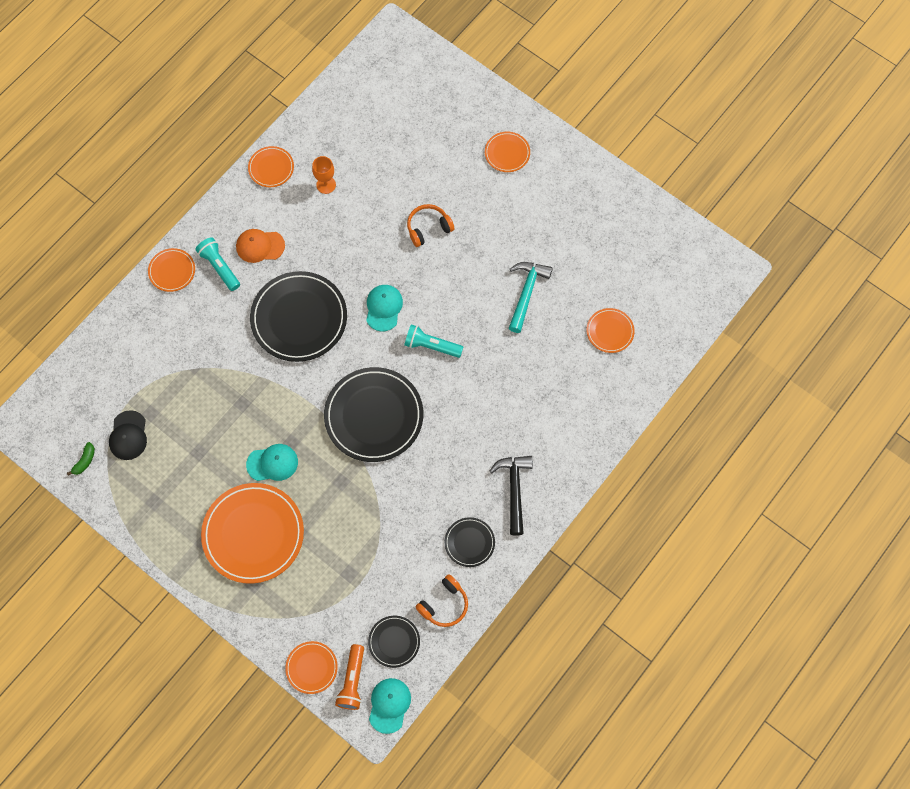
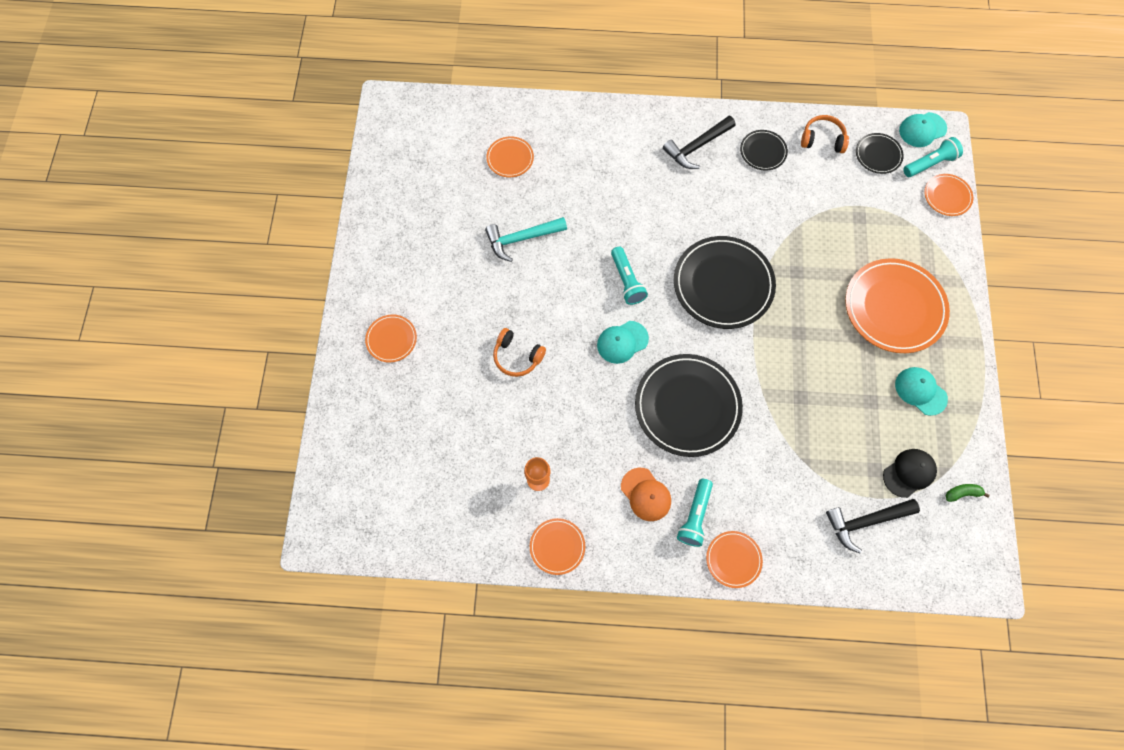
camera: 125 degrees left, 0 degrees up
turquoise cap [246,444,298,481] -> turquoise cap moved to [895,367,948,416]
orange flashlight [335,644,364,710] -> turquoise flashlight [903,137,963,177]
none -> black hammer [826,499,920,553]

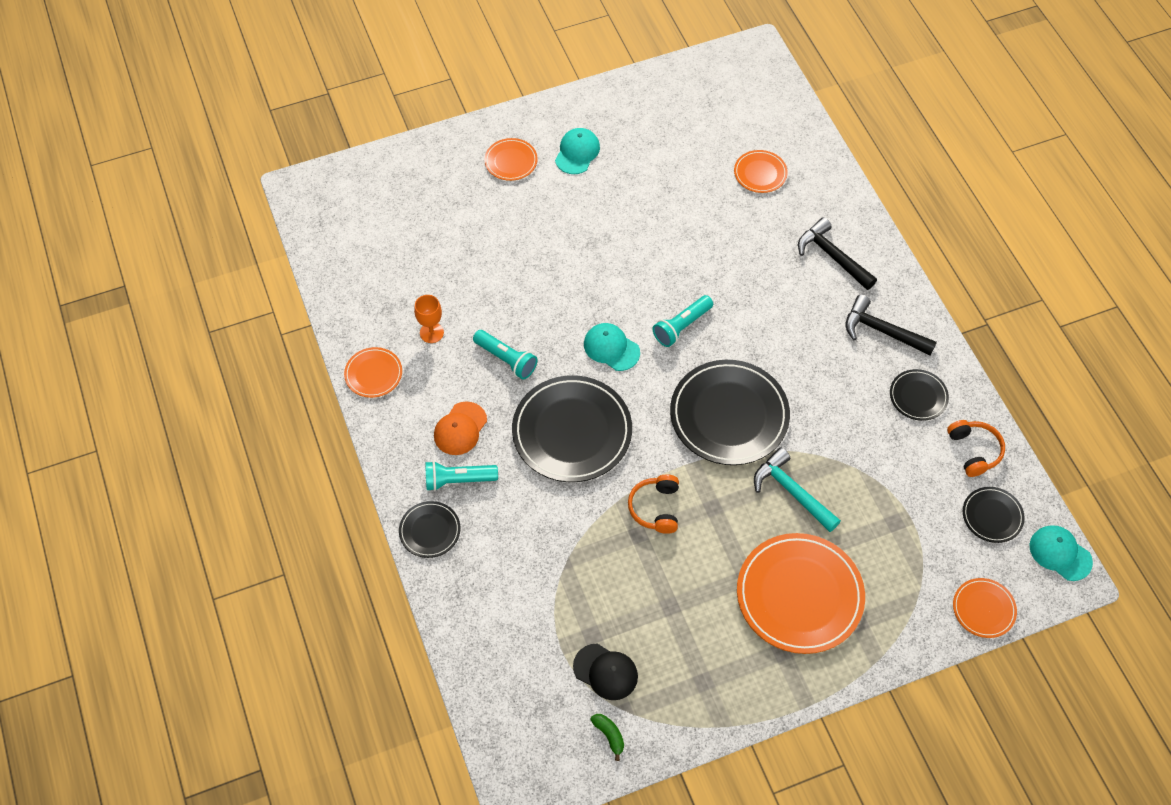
camera: 65 degrees right, 10 degrees down
turquoise hammer [485,217,567,262] -> turquoise hammer moved to [754,447,841,532]
orange headphones [493,328,546,377] -> orange headphones moved to [628,474,679,534]
orange plate [706,531,763,588] -> black plate [399,501,460,558]
black hammer [826,499,920,553] -> black hammer moved to [798,217,877,290]
turquoise cap [895,367,948,416] -> turquoise cap moved to [555,128,600,174]
turquoise flashlight [903,137,963,177] -> turquoise flashlight moved to [473,330,538,380]

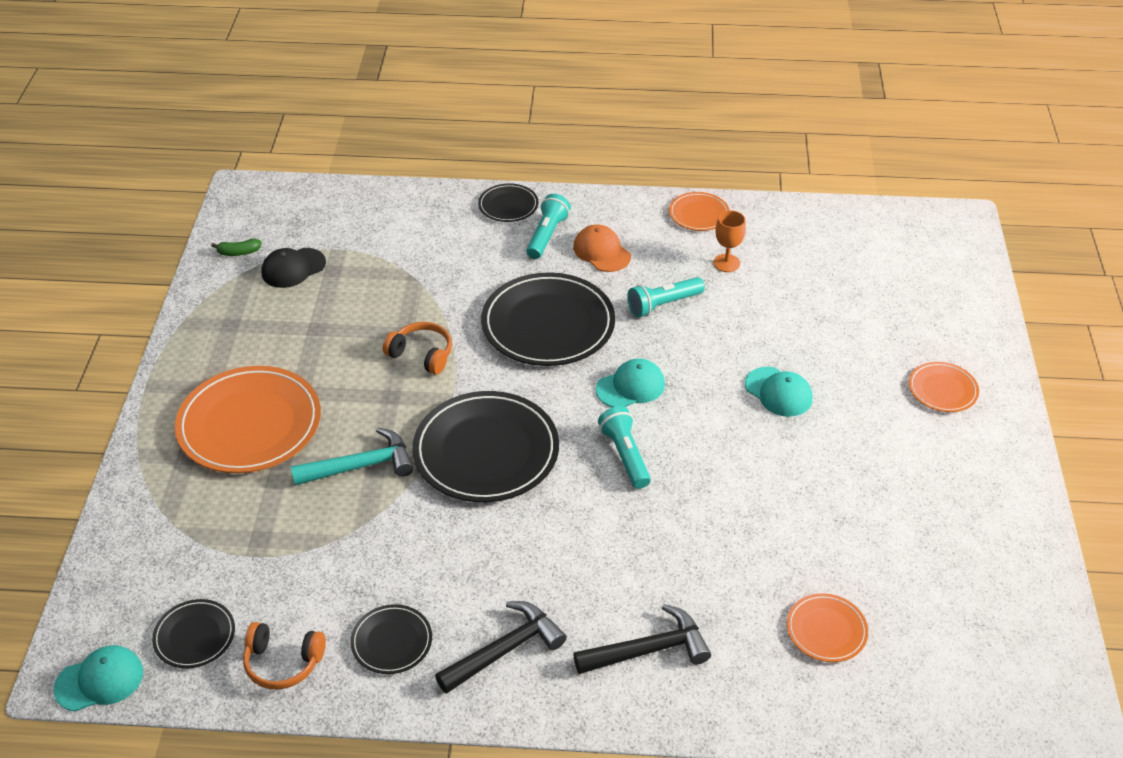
camera: 115 degrees right, 15 degrees down
turquoise cap [555,128,600,174] -> turquoise cap moved to [745,367,812,417]
orange plate [953,578,1017,638] -> none

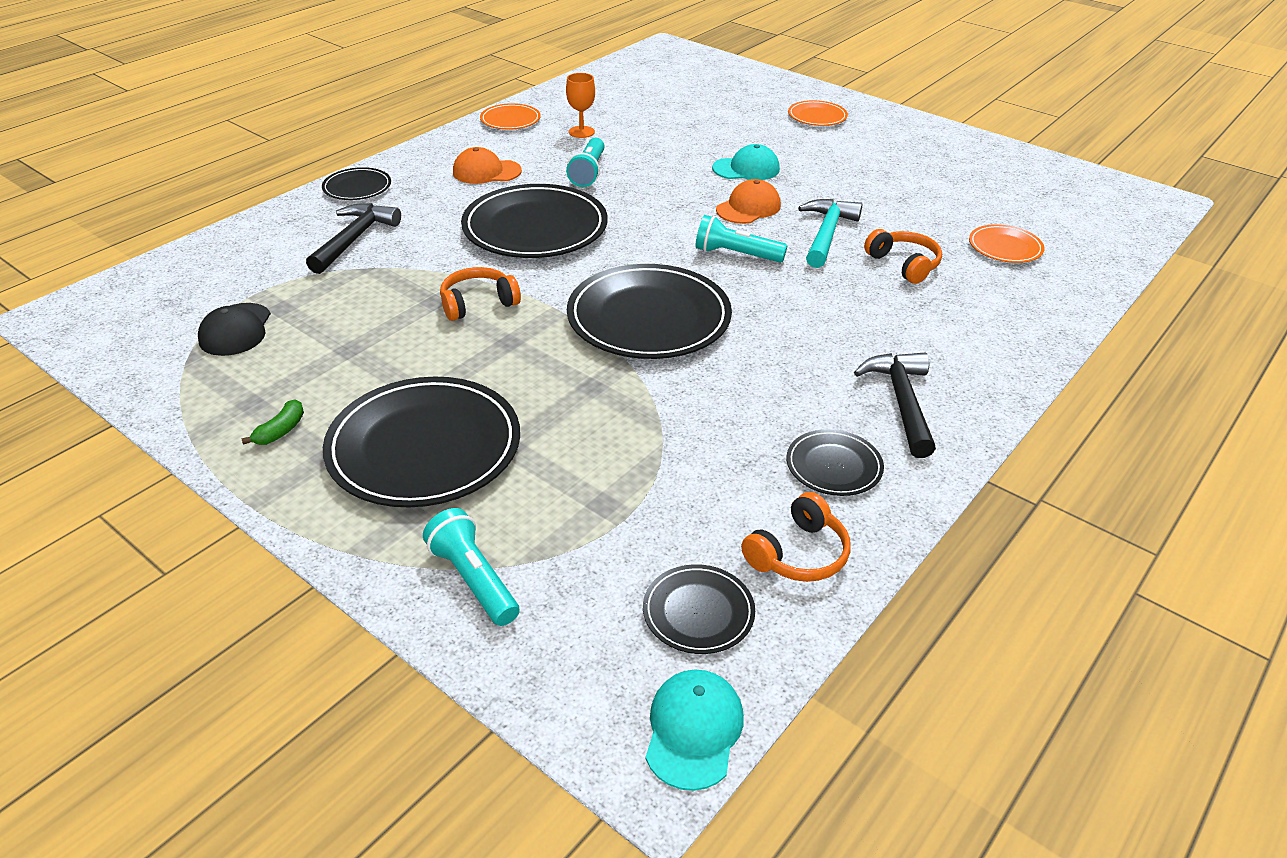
camera: 55 degrees left, 5 degrees down
orange plate [175,366,321,473] -> black plate [323,376,520,507]
green banana [211,239,262,256] -> green banana moved to [241,399,304,445]
turquoise hammer [291,427,414,485] -> turquoise hammer moved to [798,199,862,268]
turquoise flashlight [526,194,571,259] -> turquoise flashlight moved to [423,508,520,626]
black hammer [573,604,711,674] -> black hammer moved to [306,203,401,274]
turquoise cap [596,358,665,407] -> none
none -> orange cap [716,179,781,224]
none -> orange headphones [864,229,942,284]

